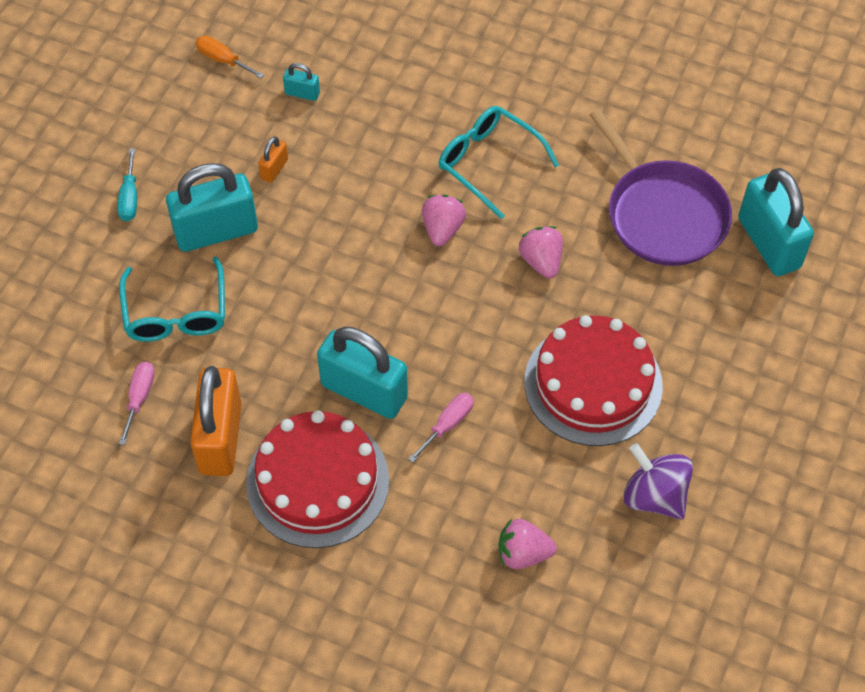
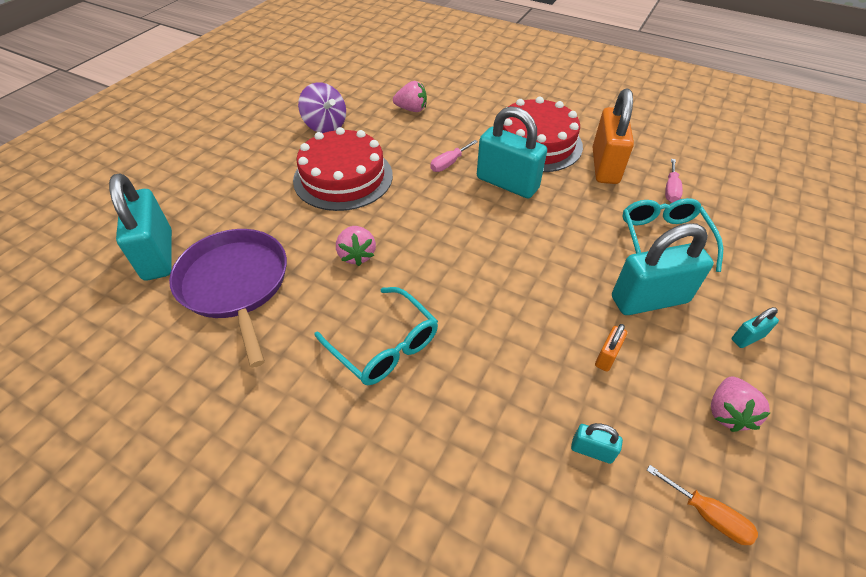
camera: 175 degrees left, 10 degrees down
turquoise screwdriver [117,148,137,221] -> turquoise padlock [732,307,779,348]
pink strawberry [422,195,466,246] -> pink strawberry moved to [711,377,770,432]

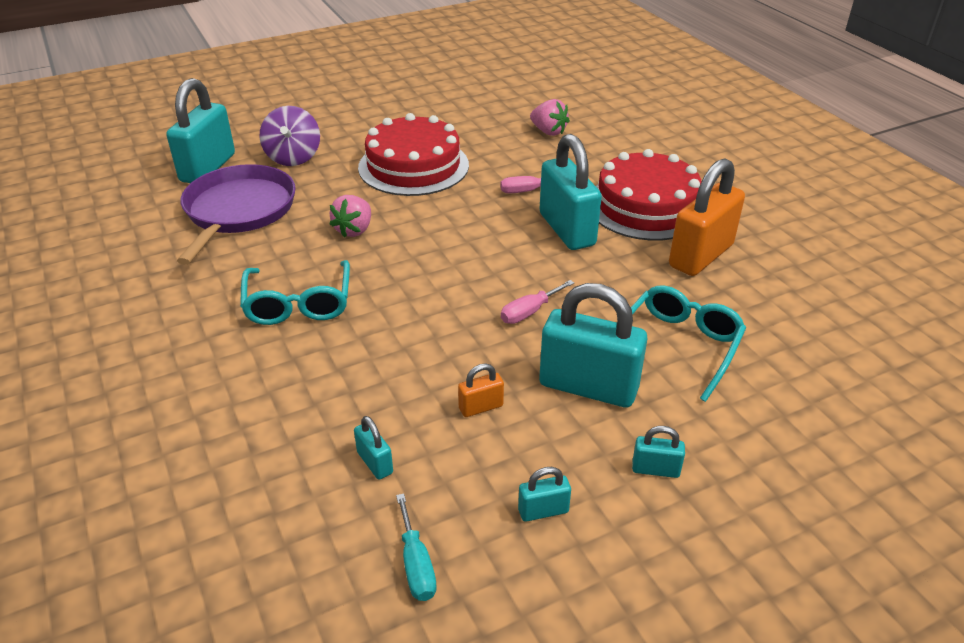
camera: 35 degrees right, 10 degrees down
purple spinning top [298,82,346,133] -> purple spinning top moved to [260,106,320,166]
orange screwdriver [647,465,758,545] -> turquoise screwdriver [396,493,437,601]
pink screwdriver [665,159,683,203] -> pink screwdriver moved to [501,280,574,324]
pink strawberry [711,377,770,432] -> turquoise padlock [518,467,571,522]

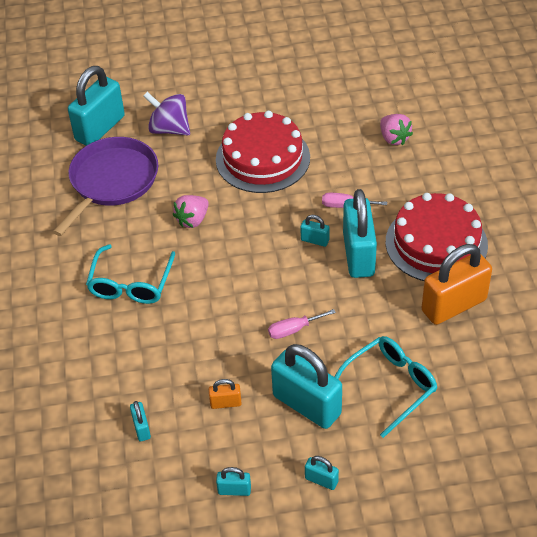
camera: 20 degrees right, 10 degrees up
purple spinning top [260,106,320,166] -> purple spinning top turned 105 degrees clockwise [143,92,190,136]
turquoise screwdriver [396,493,437,601] -> none
none -> turquoise padlock [300,215,329,247]

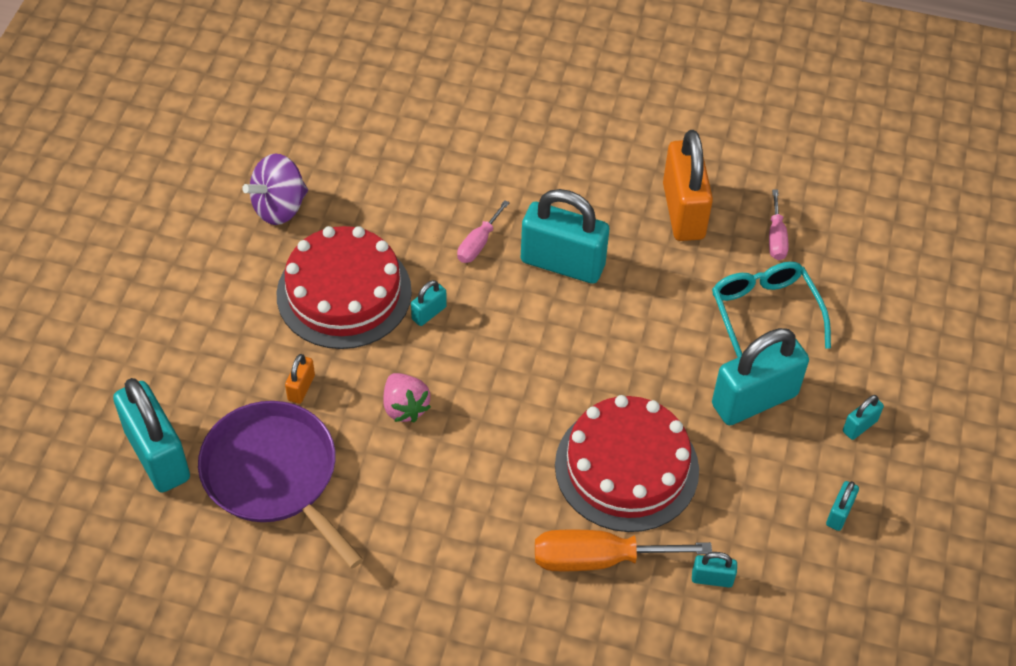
camera: 70 degrees left, 5 degrees up
turquoise glasses [86,244,175,304] -> none
purple spinning top [143,92,190,136] -> purple spinning top moved to [242,153,308,225]
orange padlock [209,379,242,409] -> orange padlock moved to [285,354,315,404]
pink screwdriver [268,309,336,339] -> pink screwdriver moved to [769,189,788,260]
turquoise padlock [300,215,329,247] -> turquoise padlock moved to [411,280,447,326]
pink strawberry [380,114,413,145] -> none
red cake [385,193,488,281] -> red cake moved to [555,395,699,532]
none -> orange screwdriver [535,530,712,572]

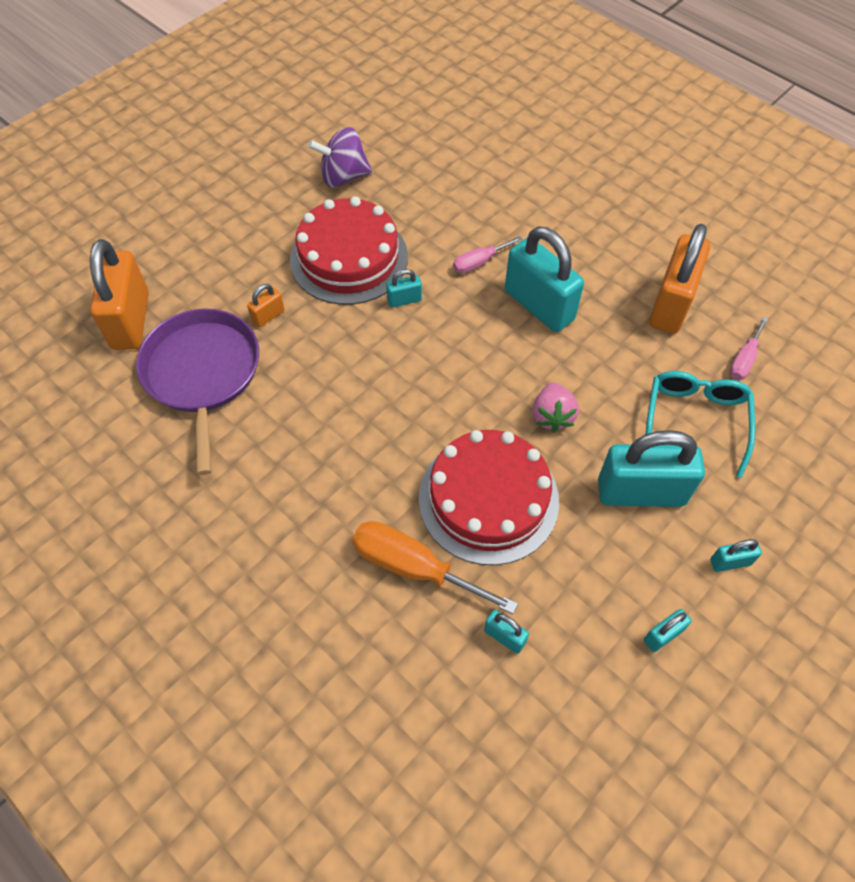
camera: 30 degrees right, 5 degrees up
turquoise padlock [113,378,190,492] -> orange padlock [90,239,149,350]
pink strawberry [384,373,431,422] -> pink strawberry moved to [532,382,579,433]

